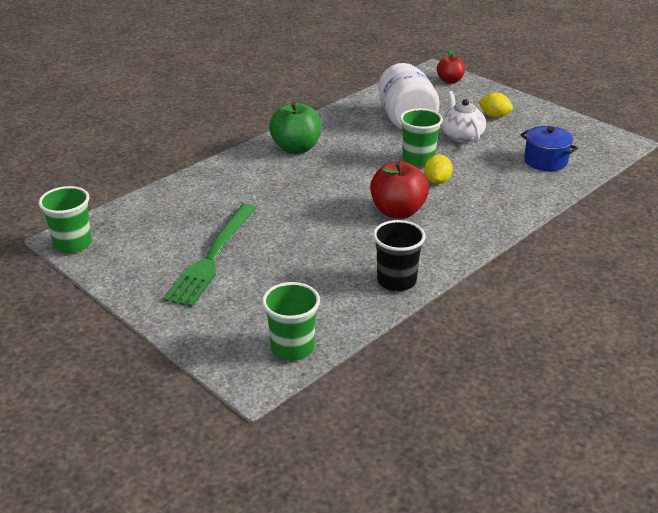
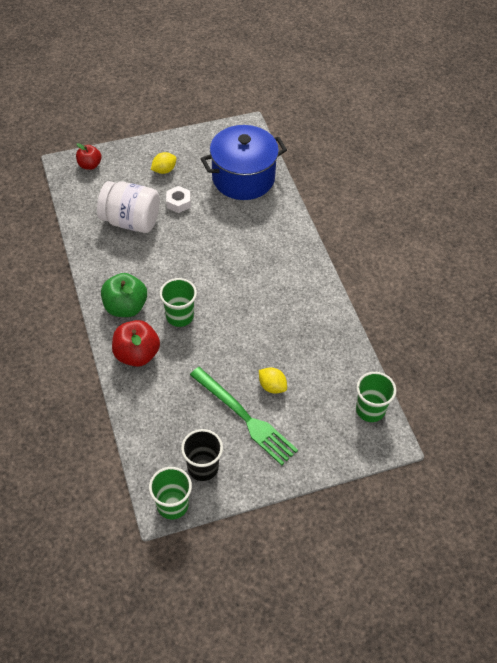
camera: 65 degrees left, 20 degrees up
red apple [370,161,429,219] -> red apple moved to [112,320,160,367]
black cup [373,220,426,291] -> black cup moved to [181,429,223,481]
green cup [400,108,443,167] -> green cup moved to [160,278,197,327]
yellow lemon [424,155,453,184] -> yellow lemon moved to [259,367,287,394]
white teapot [441,91,486,143] -> white nut [166,186,191,213]
blue pot [520,126,578,171] -> blue pot [201,125,287,200], size x1.91

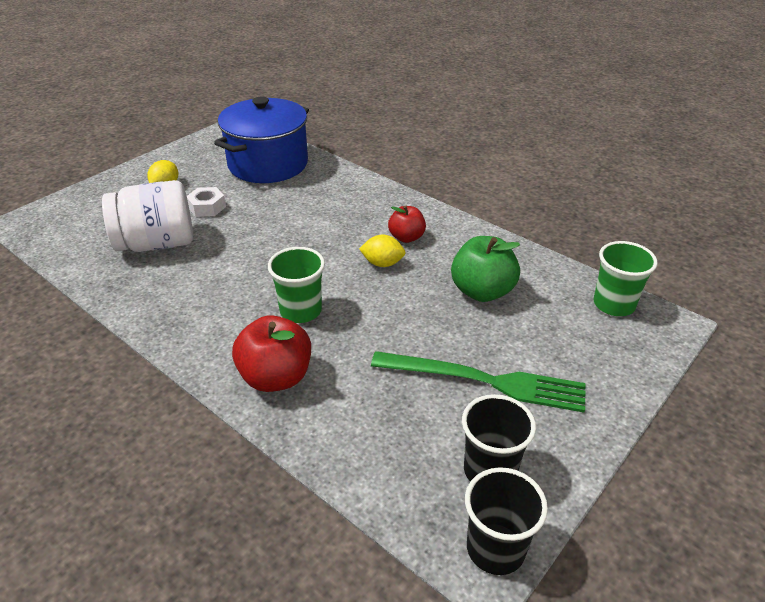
camera: 30 degrees left, 15 degrees down
red apple [76,143,102,170] -> red apple moved to [388,206,426,243]
green apple [101,273,147,317] -> green apple moved to [451,236,520,302]
green cup [149,467,192,519] -> black cup [465,467,548,575]
yellow lemon [259,367,287,394] -> yellow lemon moved to [359,235,405,267]

